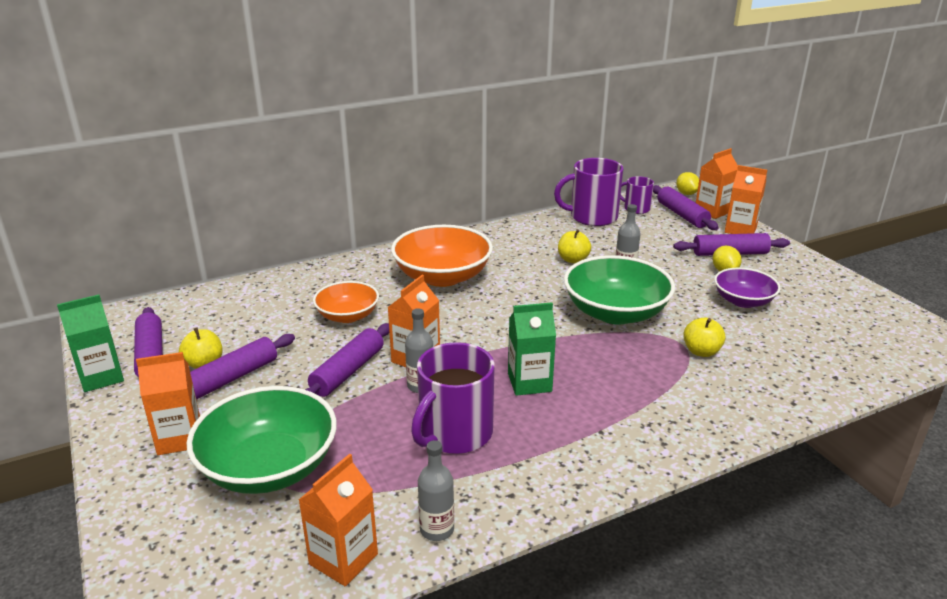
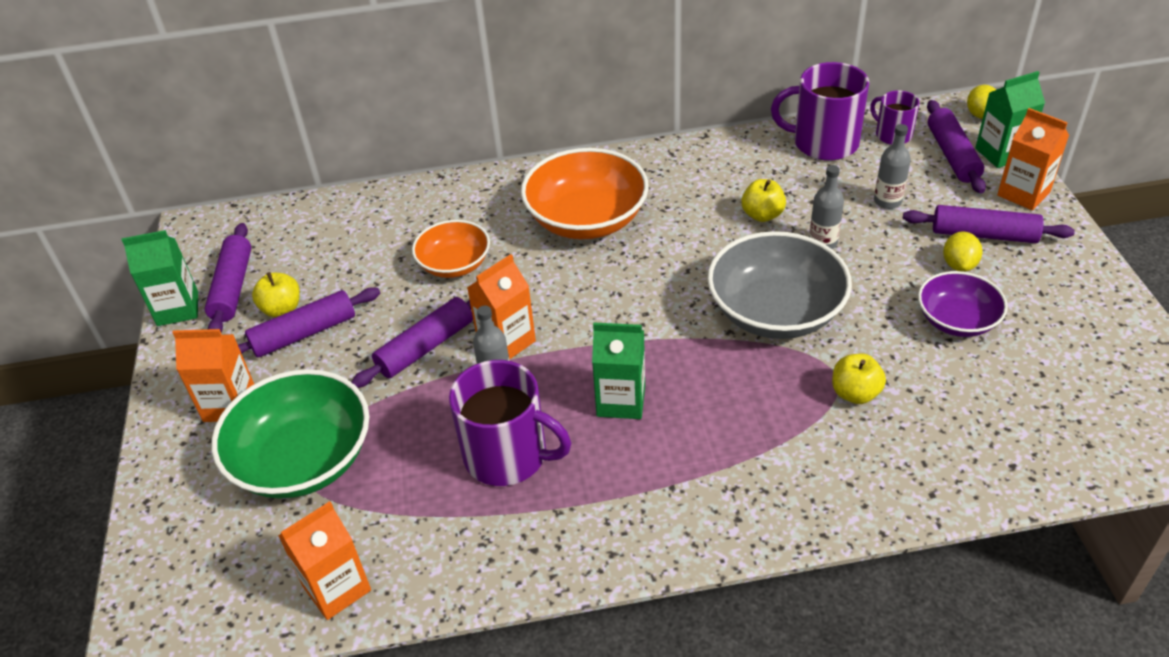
camera: 20 degrees right, 15 degrees up
purple mug [411,342,495,454] -> purple mug turned 120 degrees counterclockwise [449,360,571,486]
grey bottle [418,440,454,541] -> grey bottle moved to [874,124,911,209]
green bowl [564,255,675,324] -> grey bowl [707,231,852,339]
orange carton [696,148,738,219] -> green carton [975,71,1045,168]

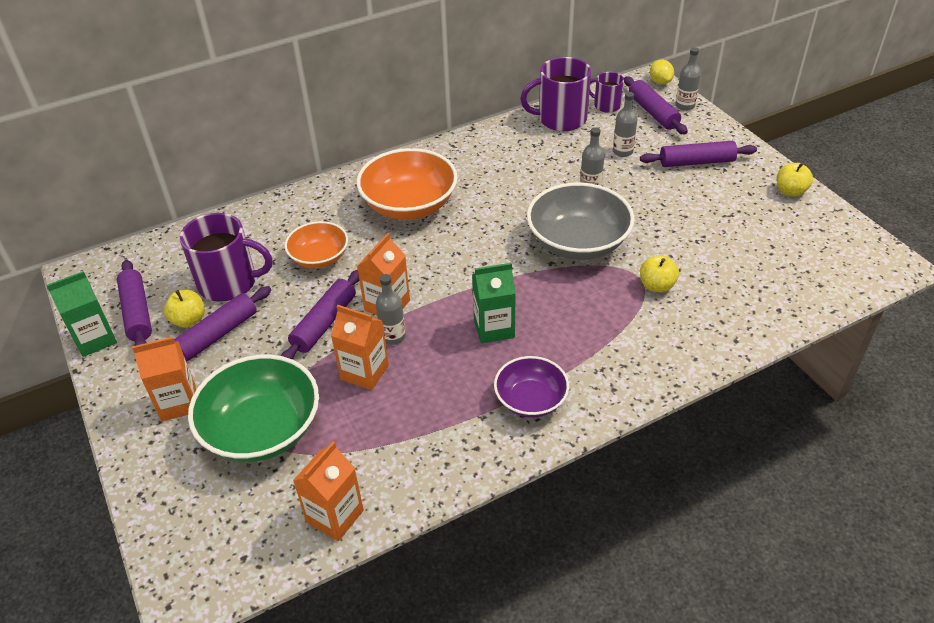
camera: 20 degrees left, 0 degrees up
purple mug [449,360,571,486] -> purple mug moved to [180,213,272,302]
yellow apple [741,179,786,222] -> yellow apple moved to [777,163,813,197]
purple bowl [918,271,1008,337] -> purple bowl moved to [494,356,569,418]
yellow lemon [943,232,983,272] -> none
green carton [975,71,1045,168] -> grey bottle [676,47,701,111]
orange carton [997,108,1069,210] -> orange carton moved to [331,305,389,390]

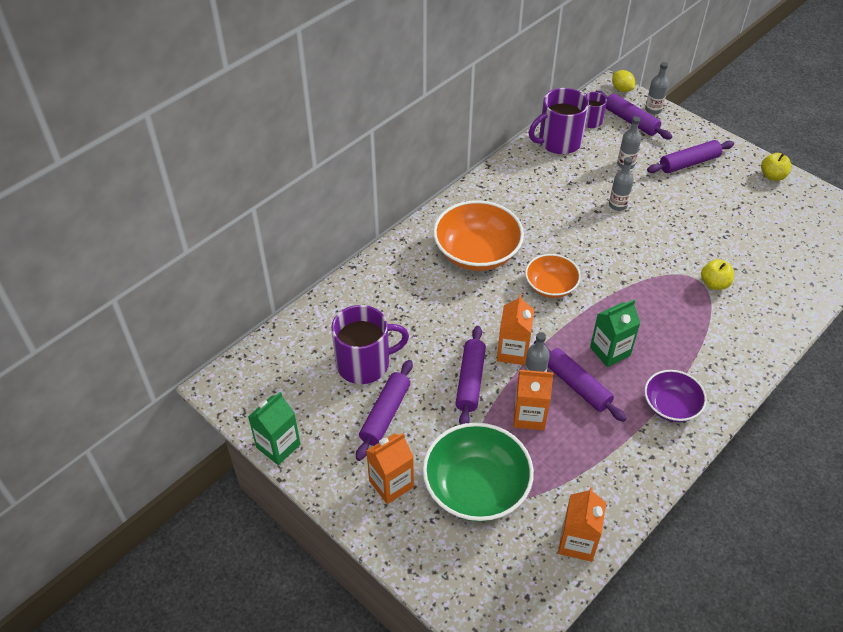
camera: 20 degrees left, 5 degrees up
purple rolling pin [117,260,152,346] -> purple rolling pin moved to [534,340,627,422]
yellow apple [164,290,205,328] -> none
orange bowl [285,221,348,268] -> orange bowl moved to [525,254,581,298]
grey bowl [527,182,635,260] -> none

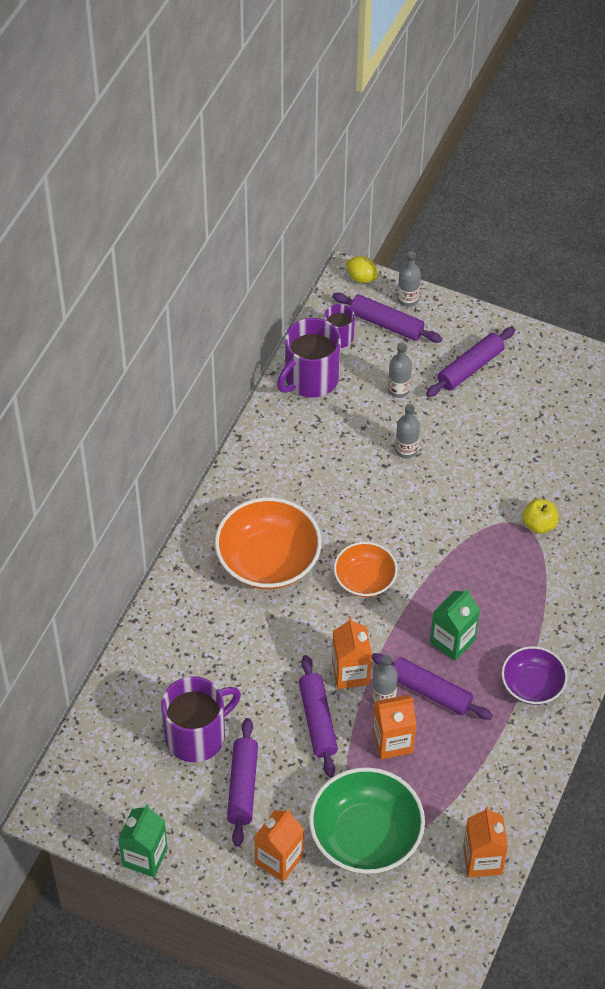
camera: 20 degrees left, 5 degrees up
yellow apple [761,153,791,181] -> none

